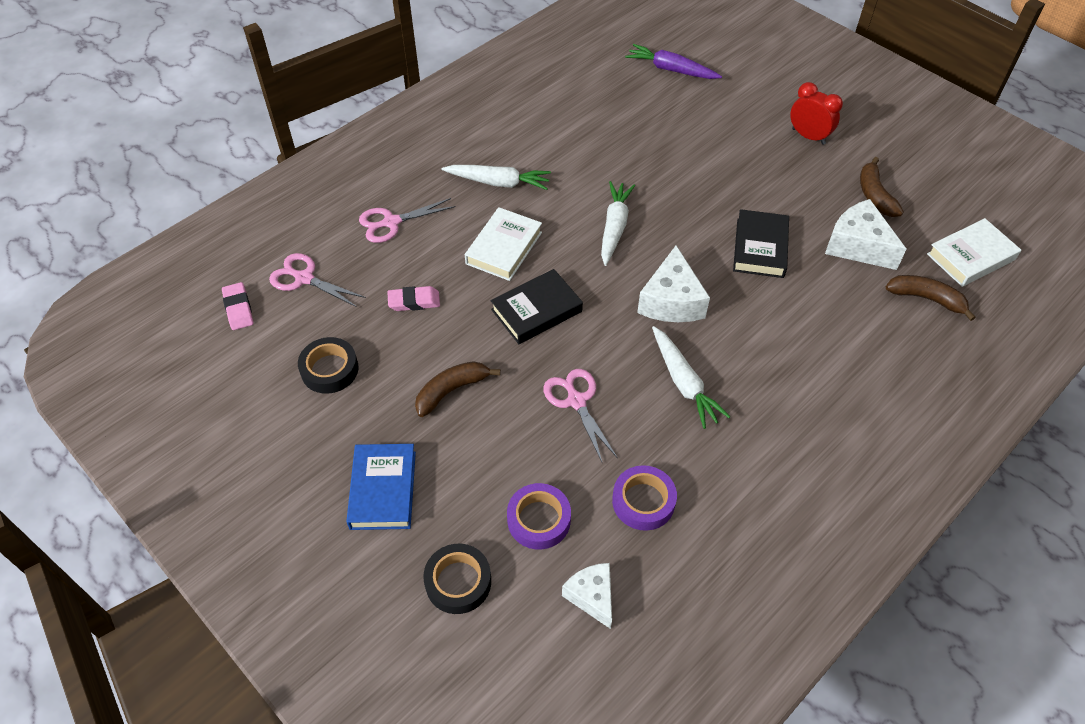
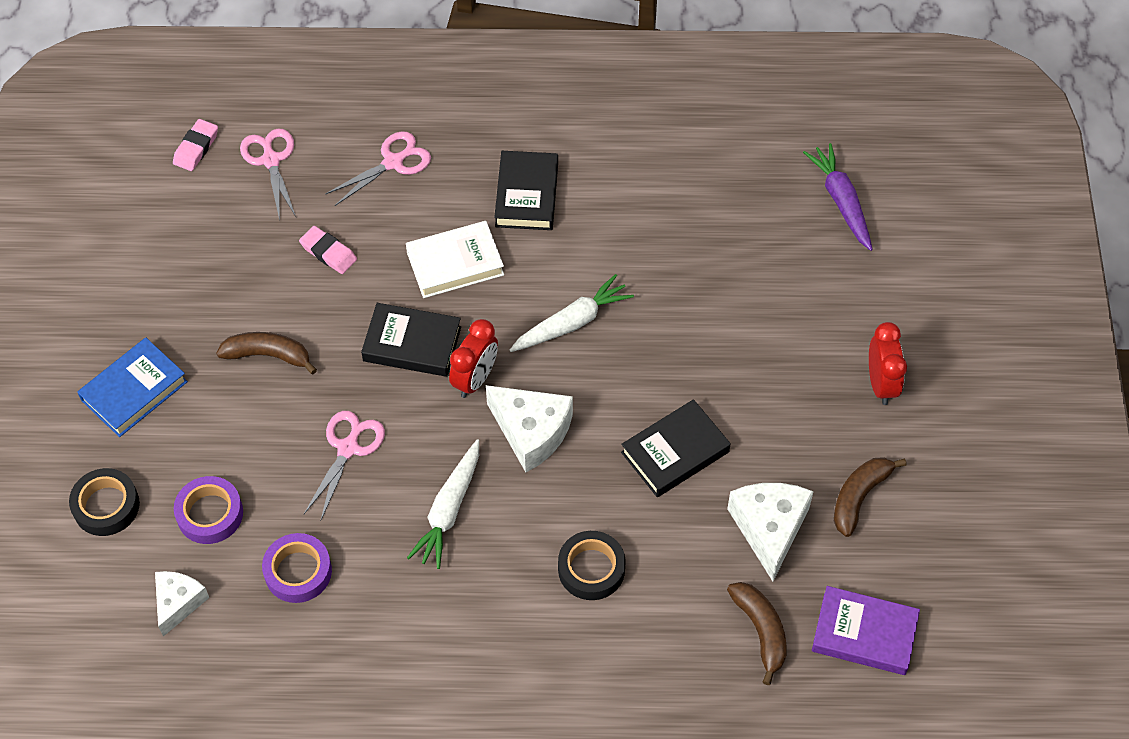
camera: 45 degrees right, 5 degrees up
black tape [298,337,359,394] -> black tape moved to [558,531,626,600]
pink scissors [359,198,456,243] -> pink scissors turned 120 degrees clockwise [325,131,431,206]
white carrot [442,165,551,190] -> black book [494,151,558,230]
white cheese [637,245,710,322] -> white cheese turned 105 degrees counterclockwise [486,385,573,472]
white book [927,218,1021,287] -> purple book [812,586,920,675]
none -> red clock [449,319,498,398]

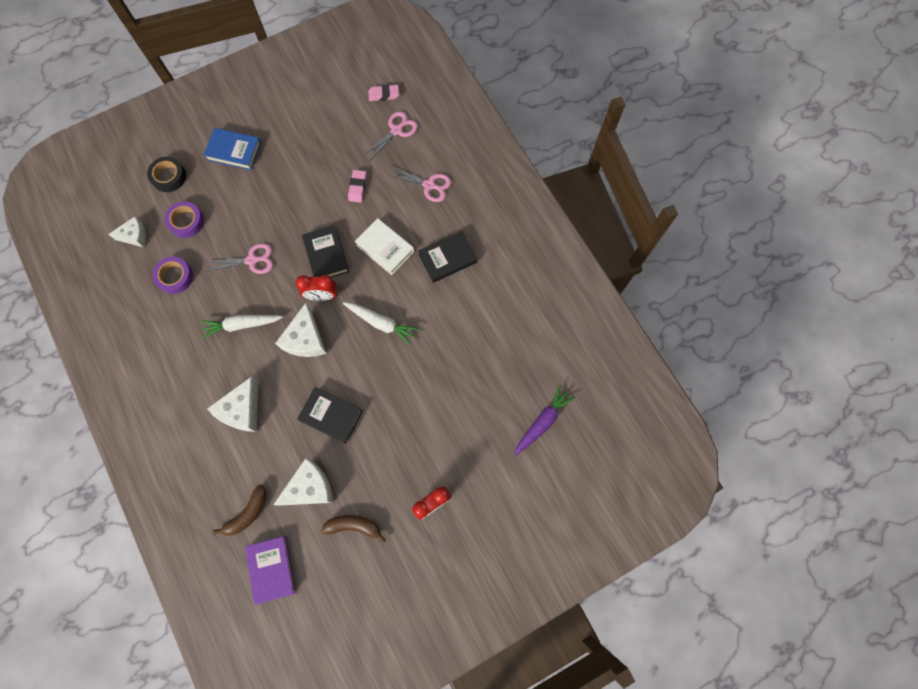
camera: 60 degrees right, 15 degrees up
brown banana [216,332,317,374] -> none
black tape [558,531,626,600] -> white cheese [207,376,258,432]

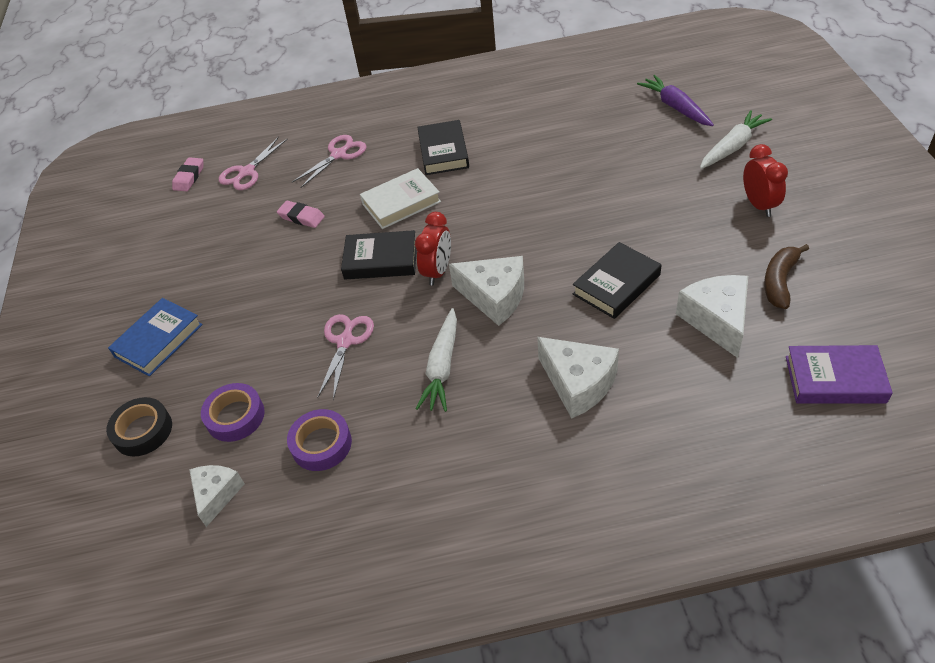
camera: 65 degrees left, 25 degrees down
brown banana [213,484,267,535] -> none
white carrot [343,302,419,345] -> white carrot moved to [700,110,772,169]
pink scissors [363,111,418,160] -> pink scissors turned 120 degrees counterclockwise [219,137,288,190]

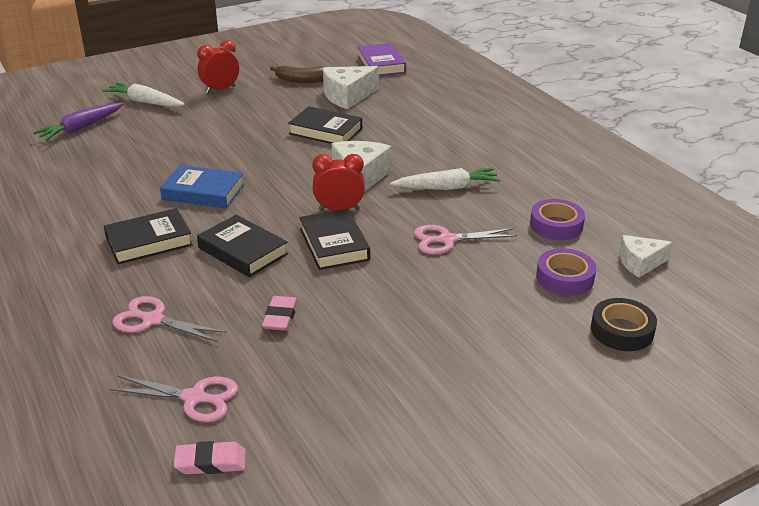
camera: 115 degrees left, 15 degrees down
blue book [108,298,203,377] -> blue book moved to [160,165,244,208]
white book [360,168,441,229] -> black book [197,215,288,277]
white cheese [537,337,619,419] -> none

